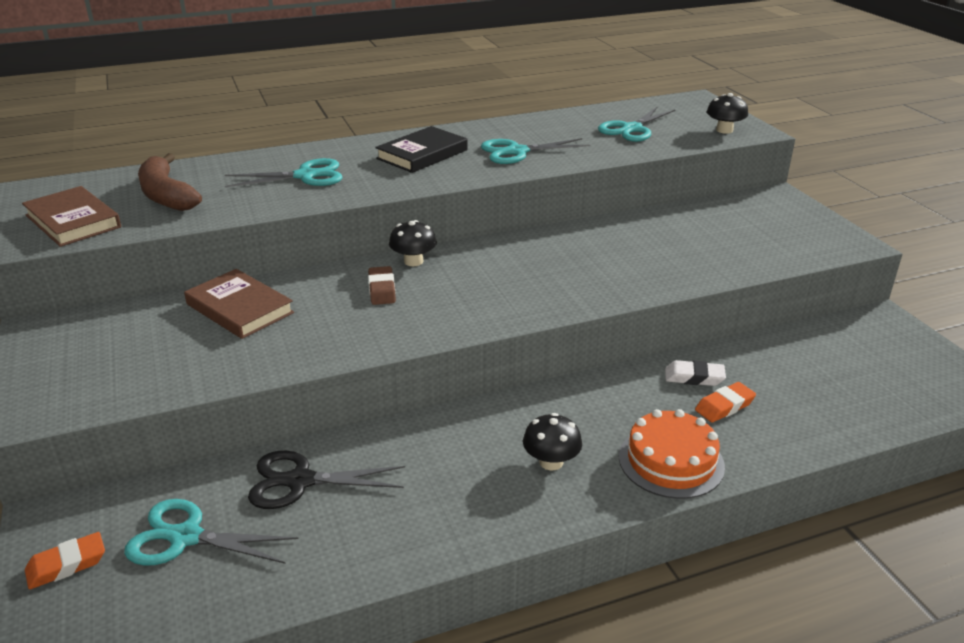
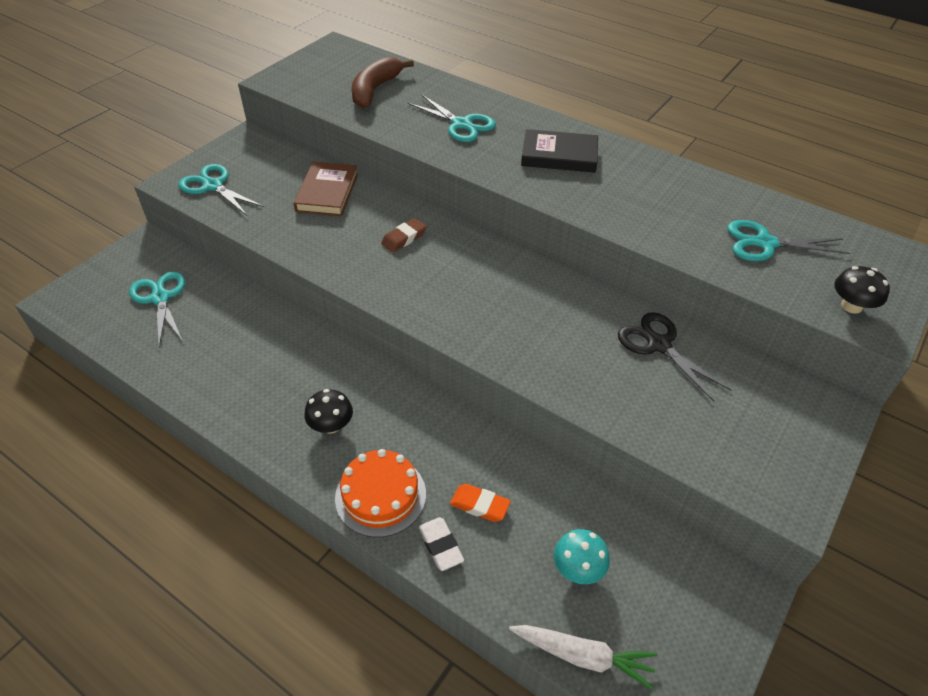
camera: 55 degrees right, 15 degrees up
brown book [22,186,121,247] -> none
orange eraser [25,532,105,590] -> none
black scissors [248,451,405,509] -> black scissors moved to [618,312,731,401]
black mushroom [389,220,437,266] -> none
turquoise scissors [481,138,591,164] -> turquoise scissors moved to [178,164,264,215]
white eraser [665,360,726,386] -> white eraser moved to [419,517,464,571]
none -> white carrot [509,625,657,690]
none -> turquoise mushroom [554,529,610,584]

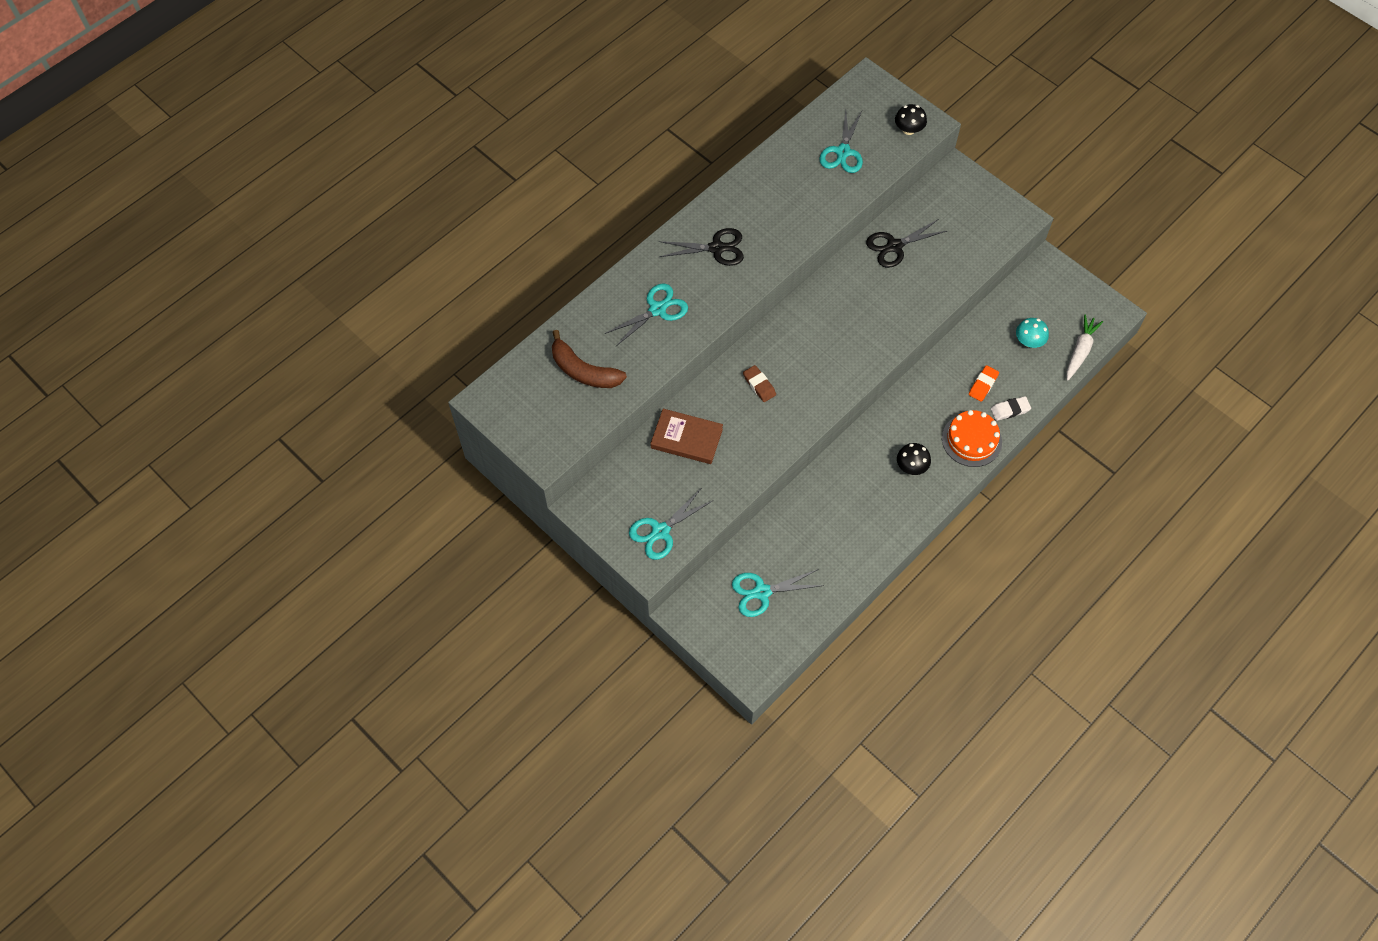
camera: 80 degrees left, 15 degrees up
black book [521,129,598,173] -> black scissors [659,228,744,266]

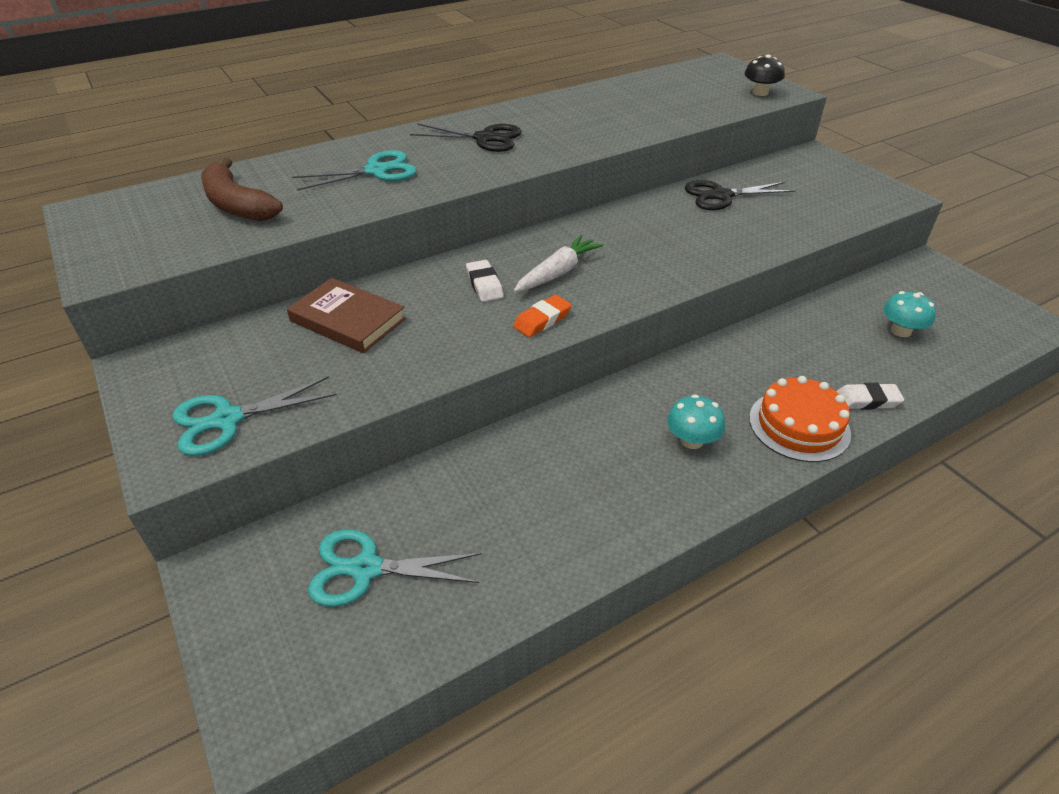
camera: 15 degrees right, 20 degrees down
brown eraser [743,365,776,402] -> white eraser [466,260,504,302]
turquoise scissors [819,110,863,173] -> none
black mushroom [897,443,931,475] -> turquoise mushroom [667,394,725,449]
orange eraser [969,365,999,402] -> orange eraser moved to [513,295,572,337]
white carrot [1067,314,1103,380] -> white carrot moved to [514,235,604,292]

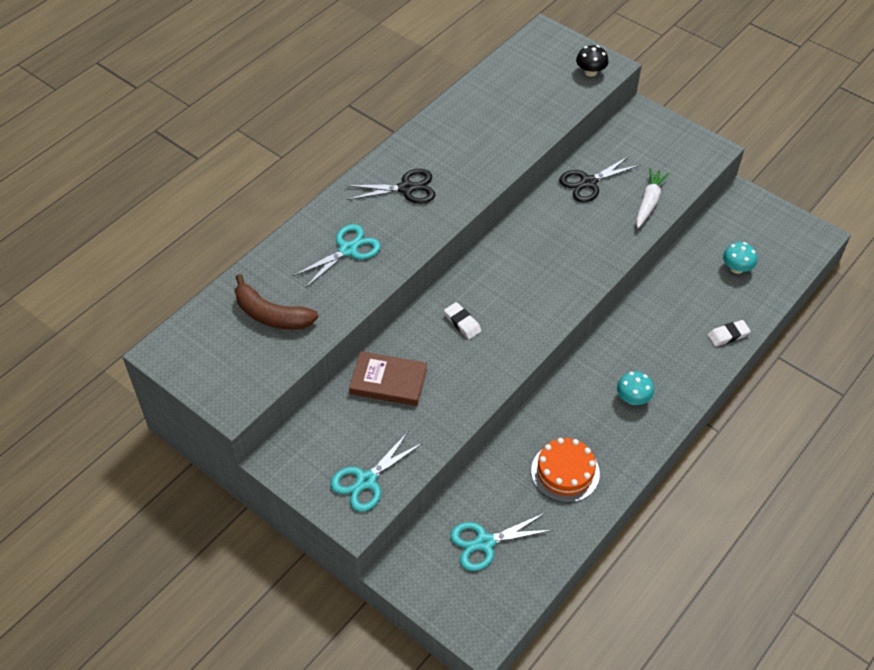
camera: 20 degrees left, 10 degrees up
orange eraser [513,295,572,337] -> none
white carrot [514,235,604,292] -> white carrot moved to [636,168,669,228]
orange cake [749,376,851,462] -> orange cake moved to [531,438,600,503]

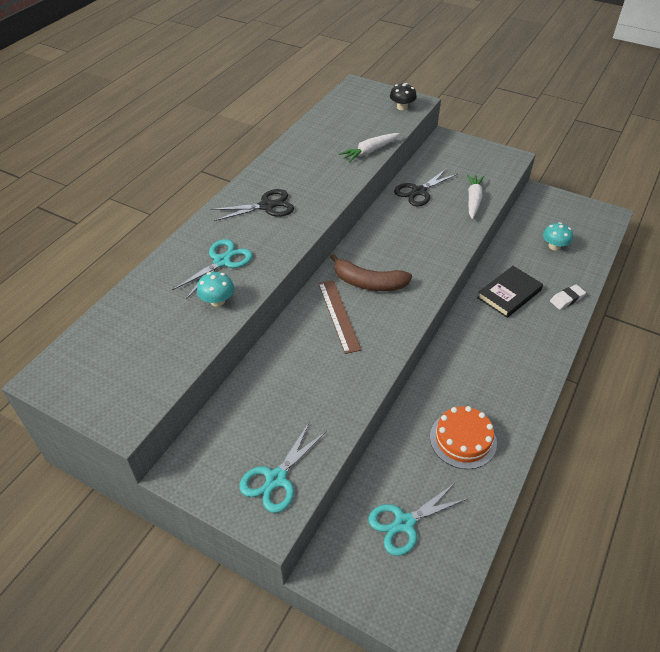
camera: 10 degrees left, 5 degrees down
brown banana [235,274,319,330] -> brown banana moved to [330,254,412,291]
brown book [349,351,427,406] -> none
white eraser [444,302,482,339] -> brown ruler [318,280,362,354]
turquoise mushroom [617,371,654,405] -> turquoise mushroom moved to [197,272,234,307]
none -> white carrot [339,133,400,162]
none -> black book [477,266,543,318]

